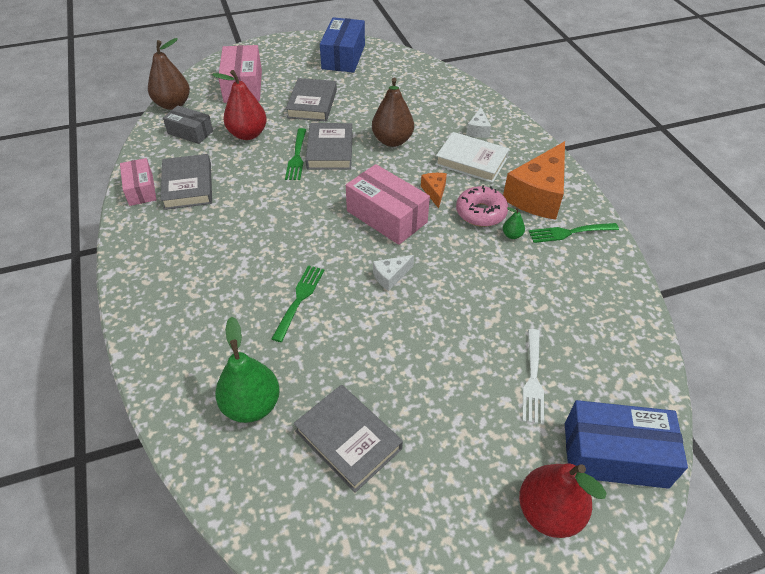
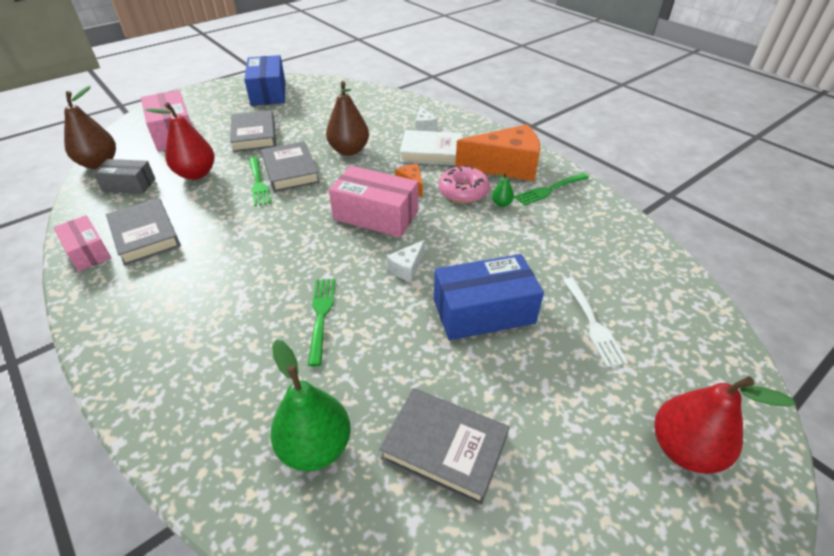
camera: 20 degrees left, 5 degrees down
orange cheese [503,141,565,220] -> orange cheese turned 105 degrees counterclockwise [455,124,540,181]
blue box [565,400,688,489] -> blue box moved to [434,254,544,340]

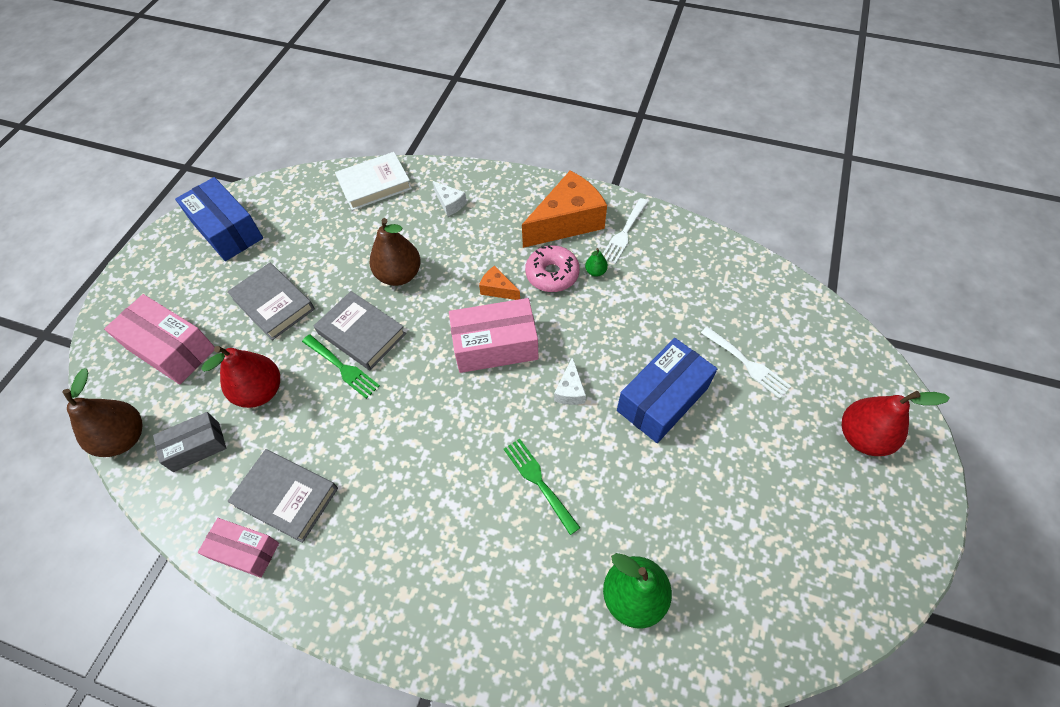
camera: 30 degrees left, 15 degrees up
grey book [379,388,509,505] -> none
white book [400,130,463,165] -> white book moved to [335,152,412,211]
green fork [514,173,589,205] -> white fork [602,198,648,264]

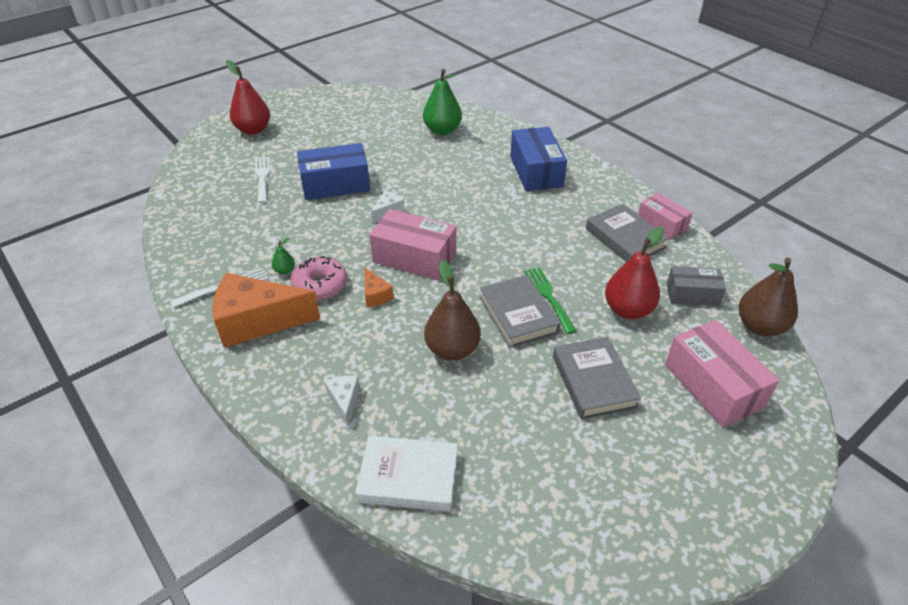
camera: 150 degrees left, 15 degrees down
blue box [175,177,263,261] -> blue box moved to [510,127,567,191]
green fork [504,439,580,535] -> none

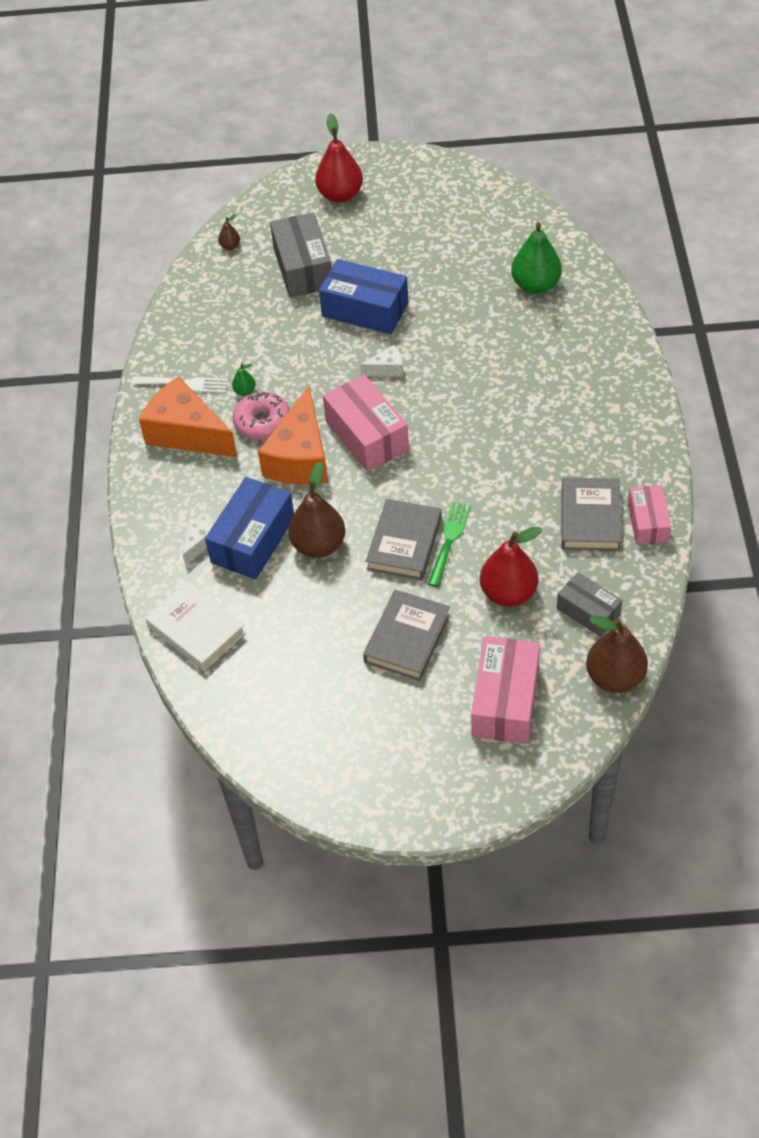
camera: 40 degrees right, 10 degrees up
white fork [255,157,270,203] -> grey box [270,212,332,298]
orange cheese [364,267,394,307] -> orange cheese [258,386,328,485], size x2.21
blue box [510,127,567,191] -> blue box moved to [205,477,294,579]
none -> brown pear [218,214,240,250]

